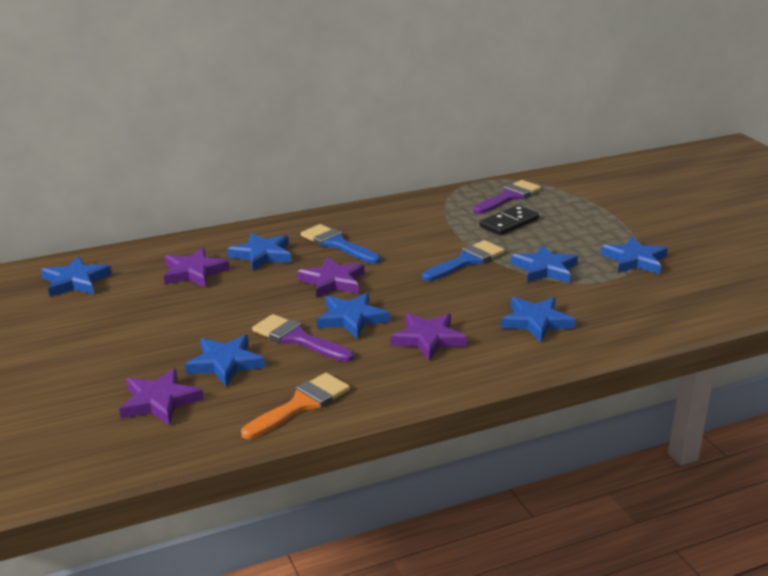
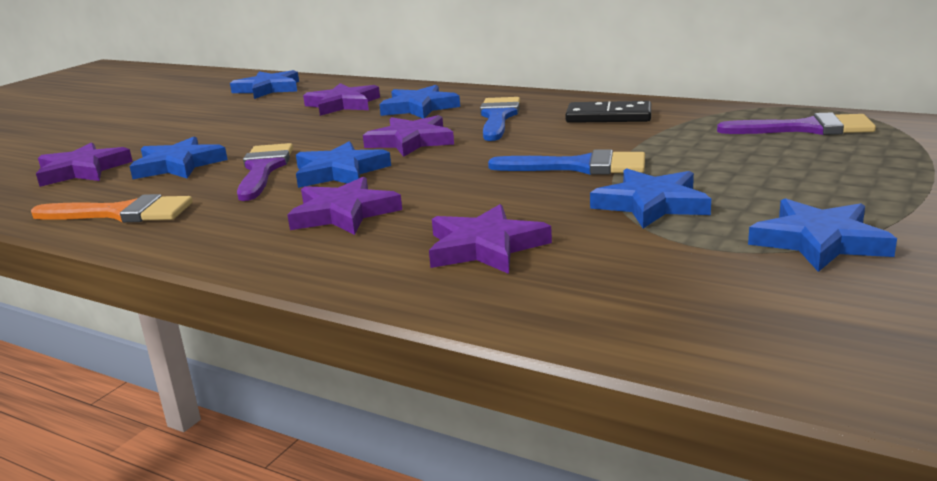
camera: 55 degrees right, 5 degrees down
black domino [480,205,539,236] -> black domino moved to [565,101,651,123]
blue star [501,297,576,342] -> purple star [429,204,552,274]

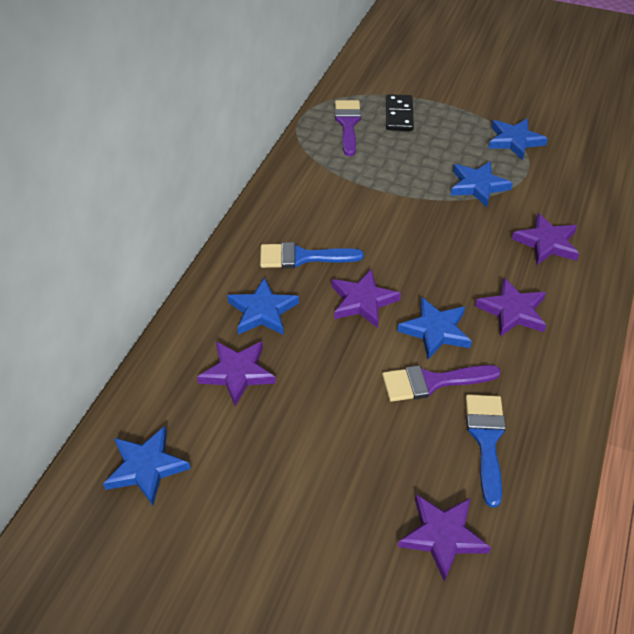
camera: 100 degrees left, 25 degrees up
orange brush [31,194,193,223] -> none
blue star [129,137,228,179] -> none
blue brush [488,150,645,175] -> blue brush moved to [466,394,506,507]
black domino [565,101,651,123] -> black domino moved to [386,94,414,131]

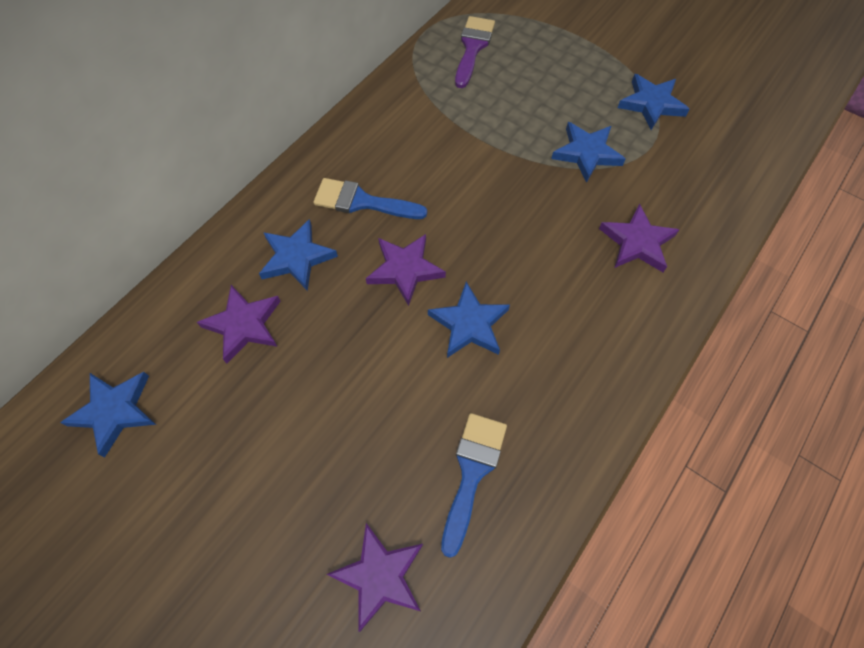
camera: 15 degrees right, 15 degrees up
purple brush [382,365,501,402] -> none
black domino [386,94,414,131] -> none
purple star [475,277,546,337] -> none

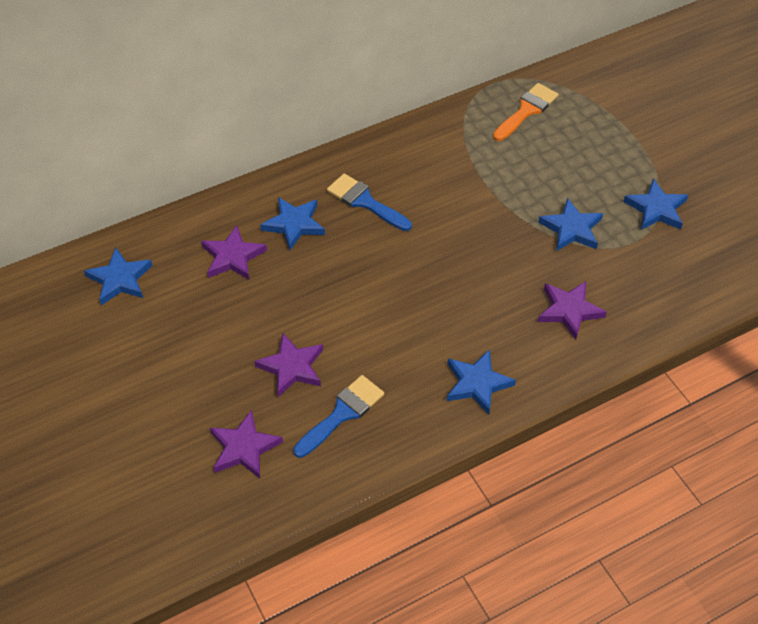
camera: 25 degrees right, 10 degrees down
purple star [366,234,446,306] -> purple star moved to [254,333,323,397]
blue star [428,282,510,358] -> blue star moved to [447,349,516,415]
purple brush [455,16,495,88] -> orange brush [493,83,558,141]

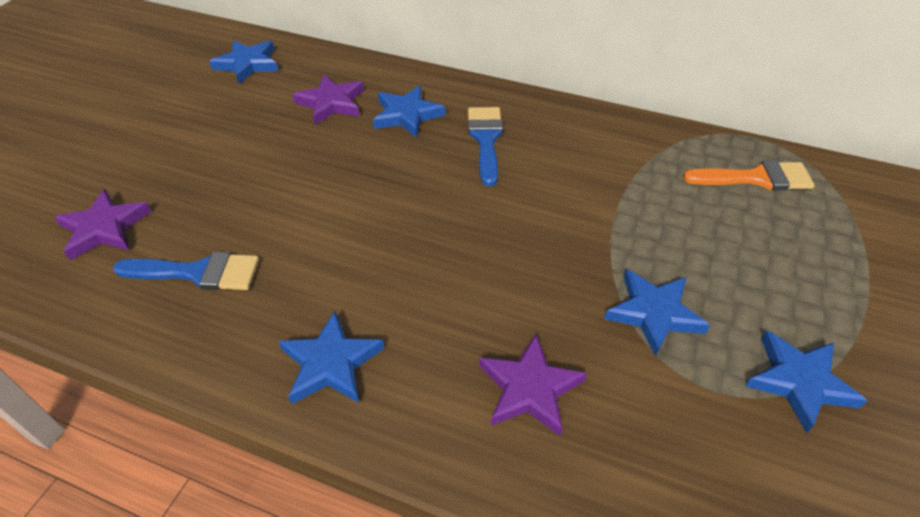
camera: 50 degrees right, 5 degrees down
purple star [254,333,323,397] -> none

